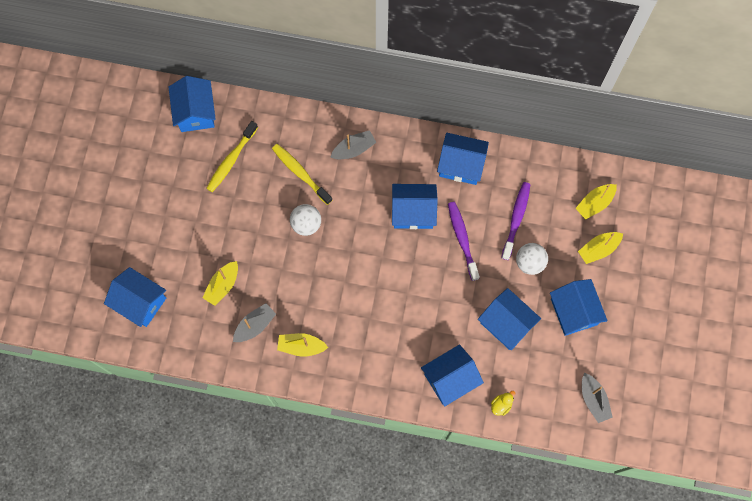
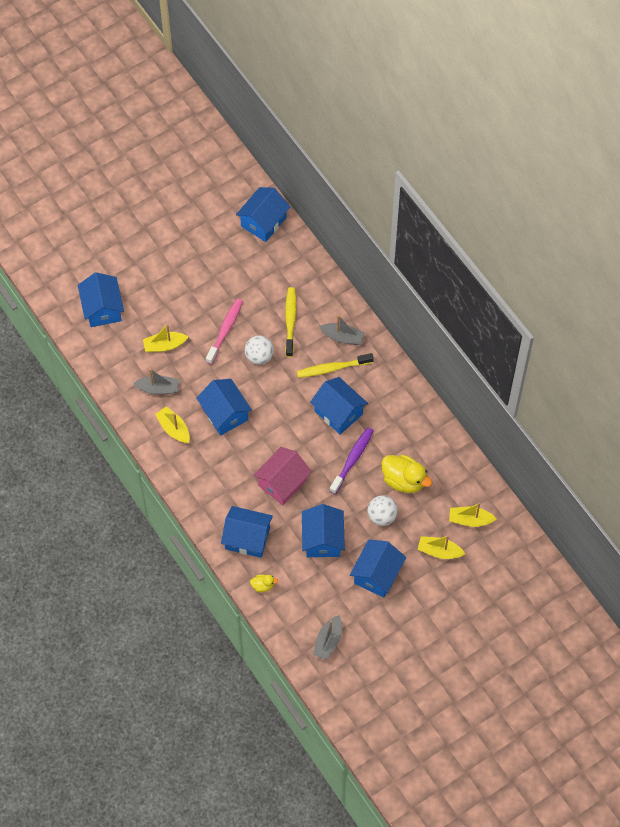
camera: 45 degrees right, 10 degrees down
yellow toothbrush [206,121,258,192] -> yellow toothbrush moved to [297,353,374,378]
blue house [437,133,489,185] -> blue house moved to [196,379,252,436]
purple toothbrush [501,182,531,260] -> yellow duck [381,455,432,493]
none -> pink toothbrush [206,299,243,364]
none -> pink house [253,447,312,505]

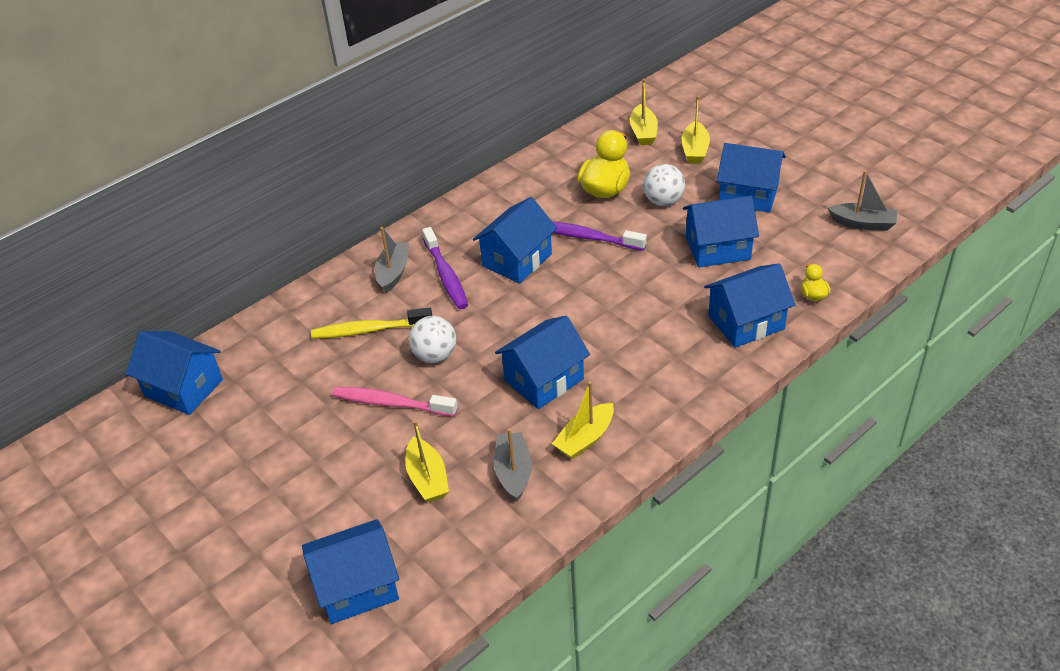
camera: 95 degrees left, 20 degrees down
blue house [221,506,273,558] -> blue house turned 60 degrees clockwise [704,263,796,348]
pink house [253,447,312,505] -> none
yellow toothbrush [297,353,374,378] -> purple toothbrush [422,227,468,309]

